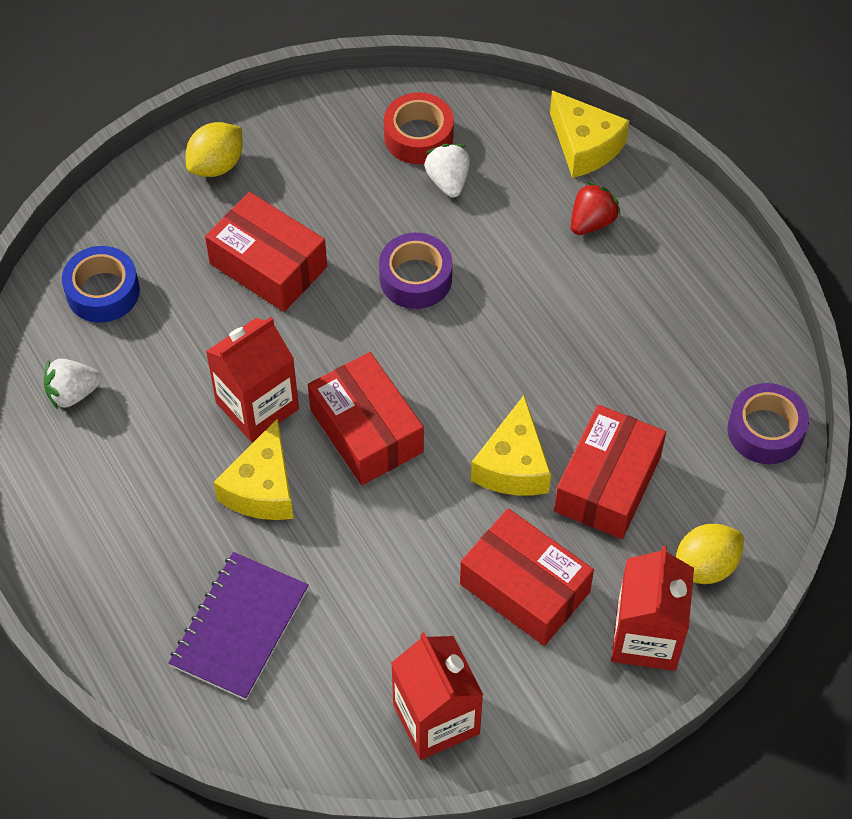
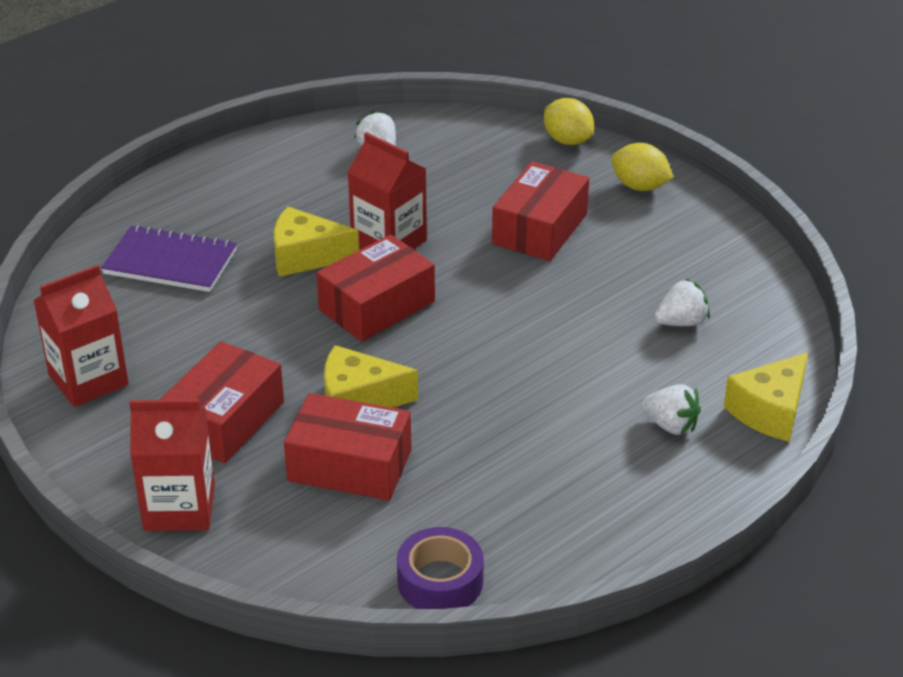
camera: 80 degrees right, 20 degrees down
blue tape [62,246,140,323] -> none
purple tape [379,233,452,309] -> none
red tape [384,92,454,164] -> none
red strawberry [571,182,621,235] -> white strawberry [642,384,701,435]
yellow lemon [676,524,744,584] -> yellow lemon moved to [544,98,594,145]

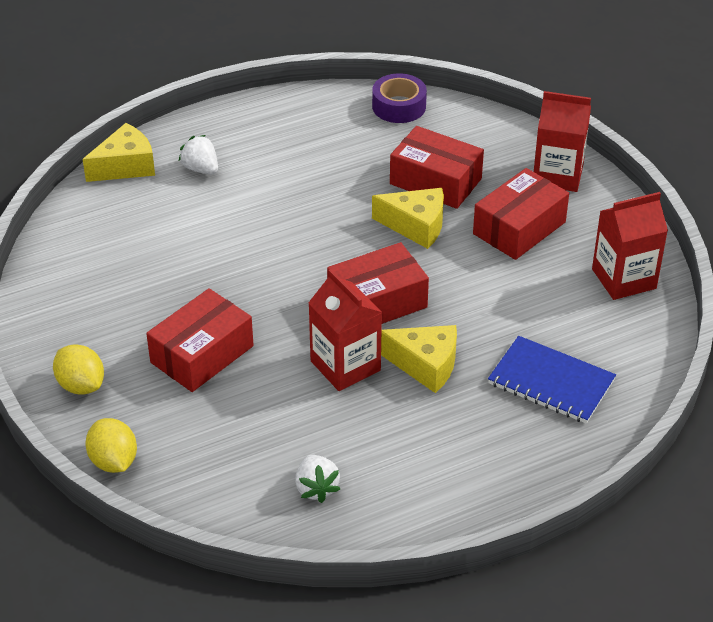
camera: 165 degrees left, 5 degrees up
purple notebook [101,225,237,292] -> blue notebook [488,336,616,424]
white strawberry [655,279,710,326] -> none

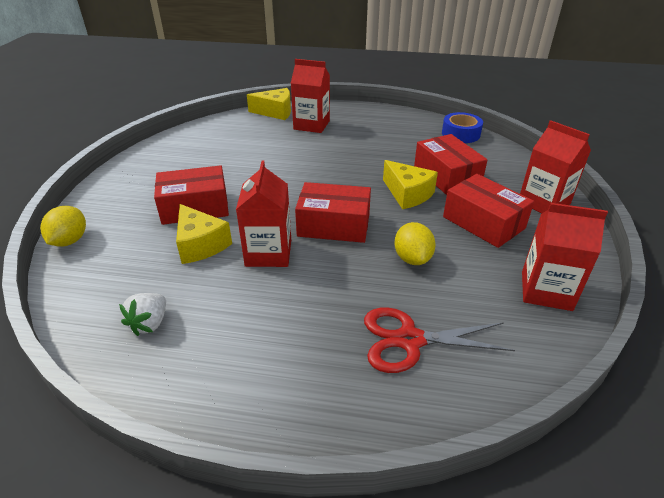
camera: 35 degrees right, 5 degrees down
yellow lemon [53,344,104,395] -> yellow lemon moved to [394,222,436,265]
white strawberry [179,135,218,174] -> red carton [291,59,330,133]
purple tape [372,74,427,123] -> blue tape [442,112,483,143]
yellow cheese [381,325,457,393] -> yellow cheese moved to [176,204,232,264]
red box [473,168,569,260] -> red box turned 60 degrees clockwise [443,174,534,248]
blue notebook [488,336,616,424] -> red scissors [364,308,515,373]

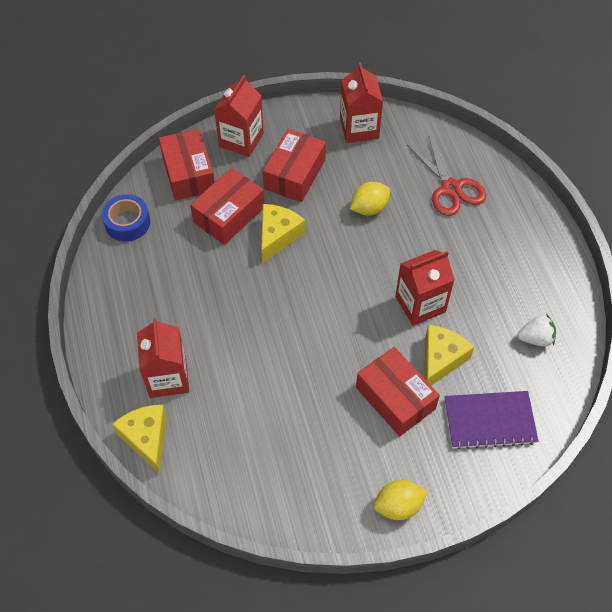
camera: 115 degrees left, 20 degrees up
yellow lemon [40,206,86,247] -> yellow lemon moved to [374,480,428,520]
red box [295,182,371,243] -> red box moved to [159,129,215,200]
none -> purple notebook [445,391,538,450]

